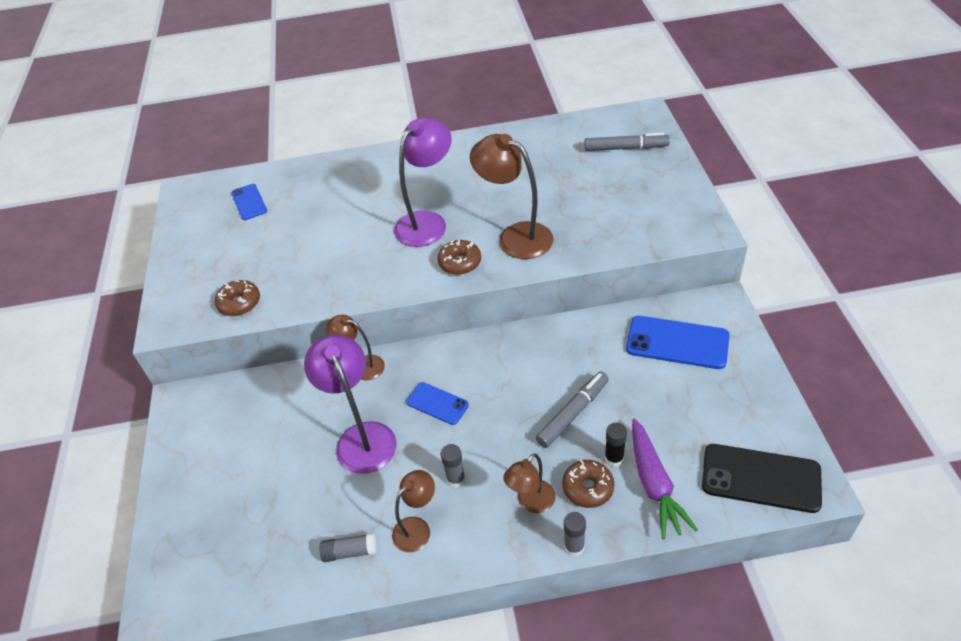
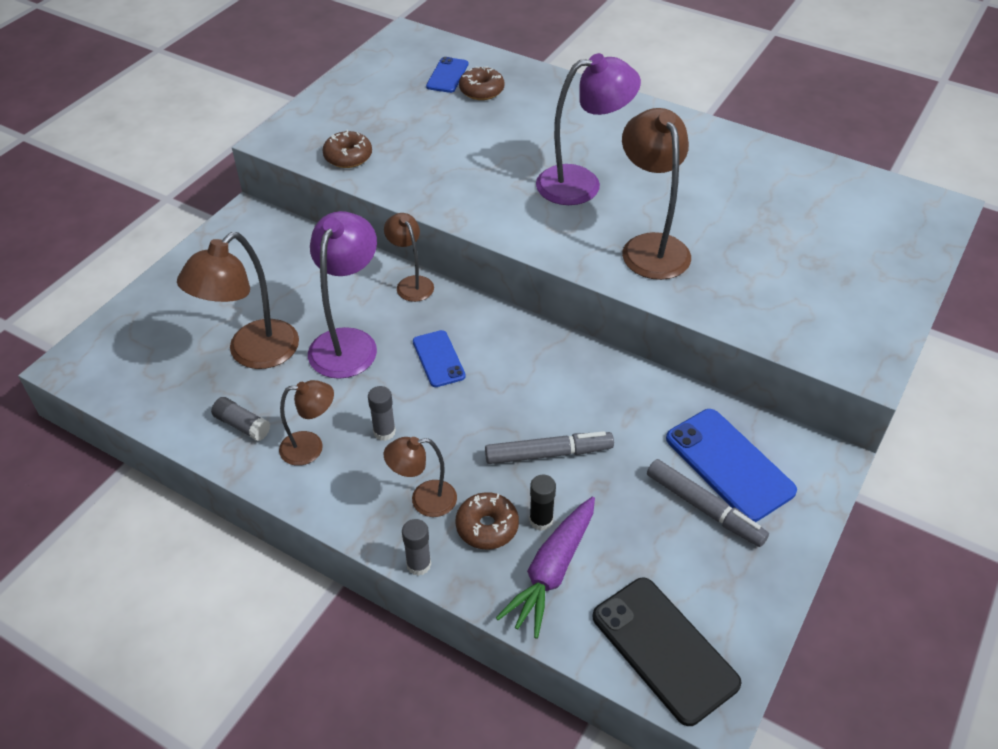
camera: 35 degrees right, 0 degrees up
brown donut [438,240,481,275] -> brown donut moved to [459,66,505,100]
grey marker [585,133,670,151] -> grey marker moved to [647,459,769,547]
none -> brown lamp [177,232,299,369]

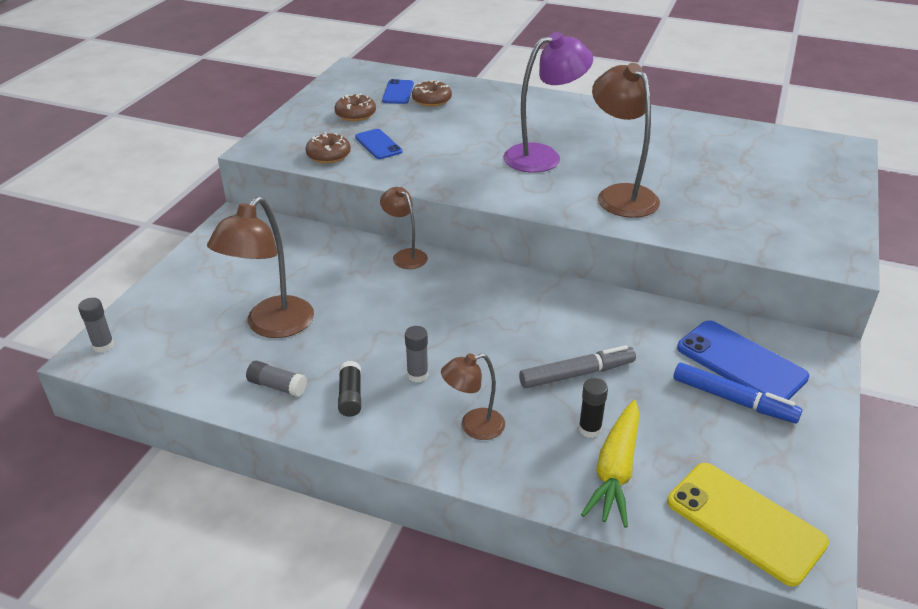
camera: 10 degrees left, 10 degrees down
brown lamp [279,380,334,466] -> black glue stick [338,361,361,417]
purple lamp [308,211,377,379] -> none
grey glue stick [402,519,431,576] -> grey glue stick moved to [78,298,114,353]
blue phone [413,330,466,387] -> blue phone moved to [355,129,403,159]
brown donut [455,492,519,549] -> brown donut moved to [334,93,376,121]
purple carrot [496,497,595,639] -> yellow carrot [581,400,640,528]
black phone [592,578,742,726] -> yellow phone [667,463,829,586]
grey marker [647,459,769,547] -> blue marker [673,363,802,423]

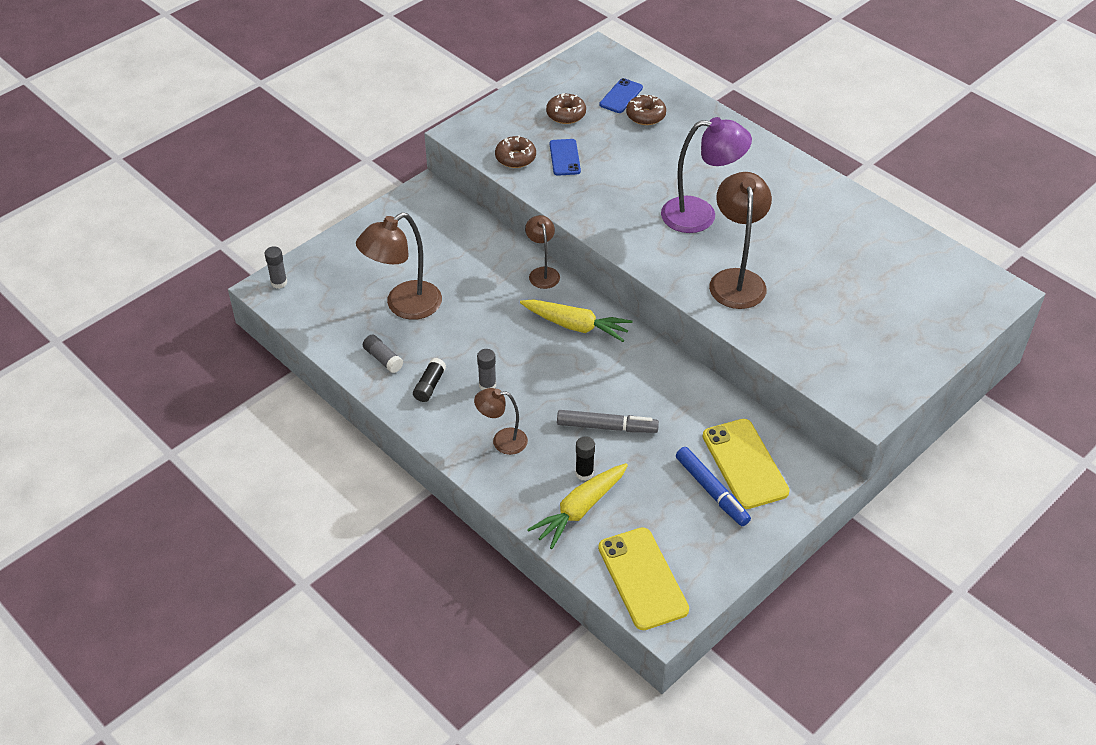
camera: 25 degrees right, 10 degrees up
blue phone [677,320,809,400] -> yellow phone [702,419,789,509]
none -> yellow carrot [520,299,633,342]

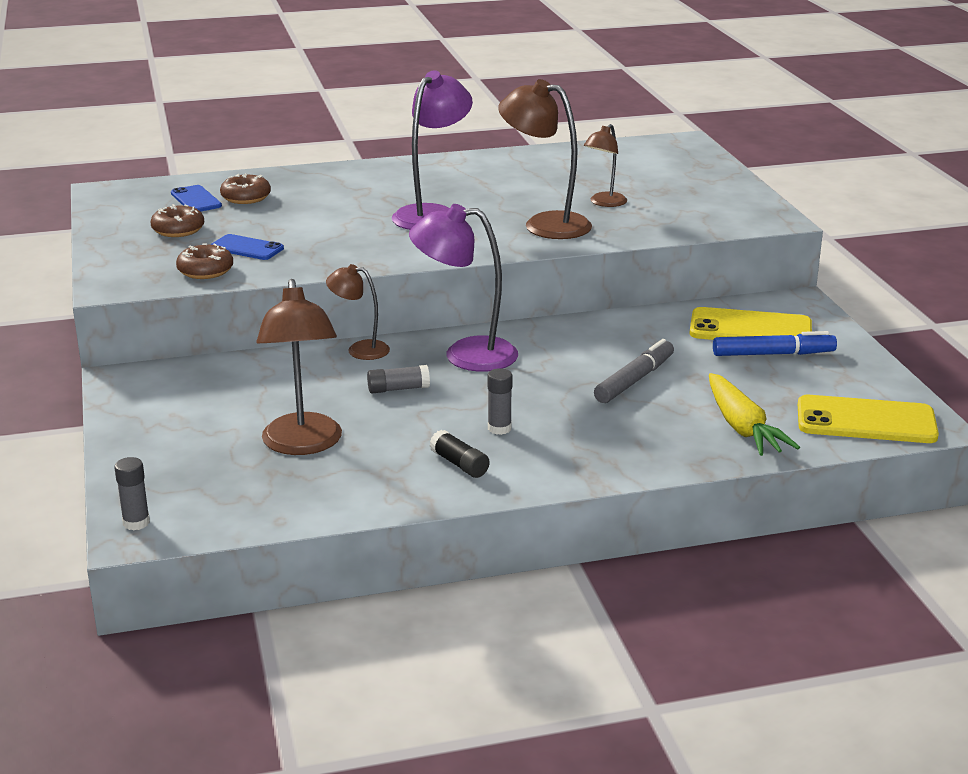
camera: 60 degrees left, 20 degrees down
grey glue stick [363,335,404,373] -> grey glue stick moved to [367,365,430,393]
brown lamp [474,388,528,455] -> brown lamp moved to [584,124,627,207]
yellow carrot [520,299,633,342] -> purple lamp [409,204,518,372]
black glue stick [575,436,595,481] -> none

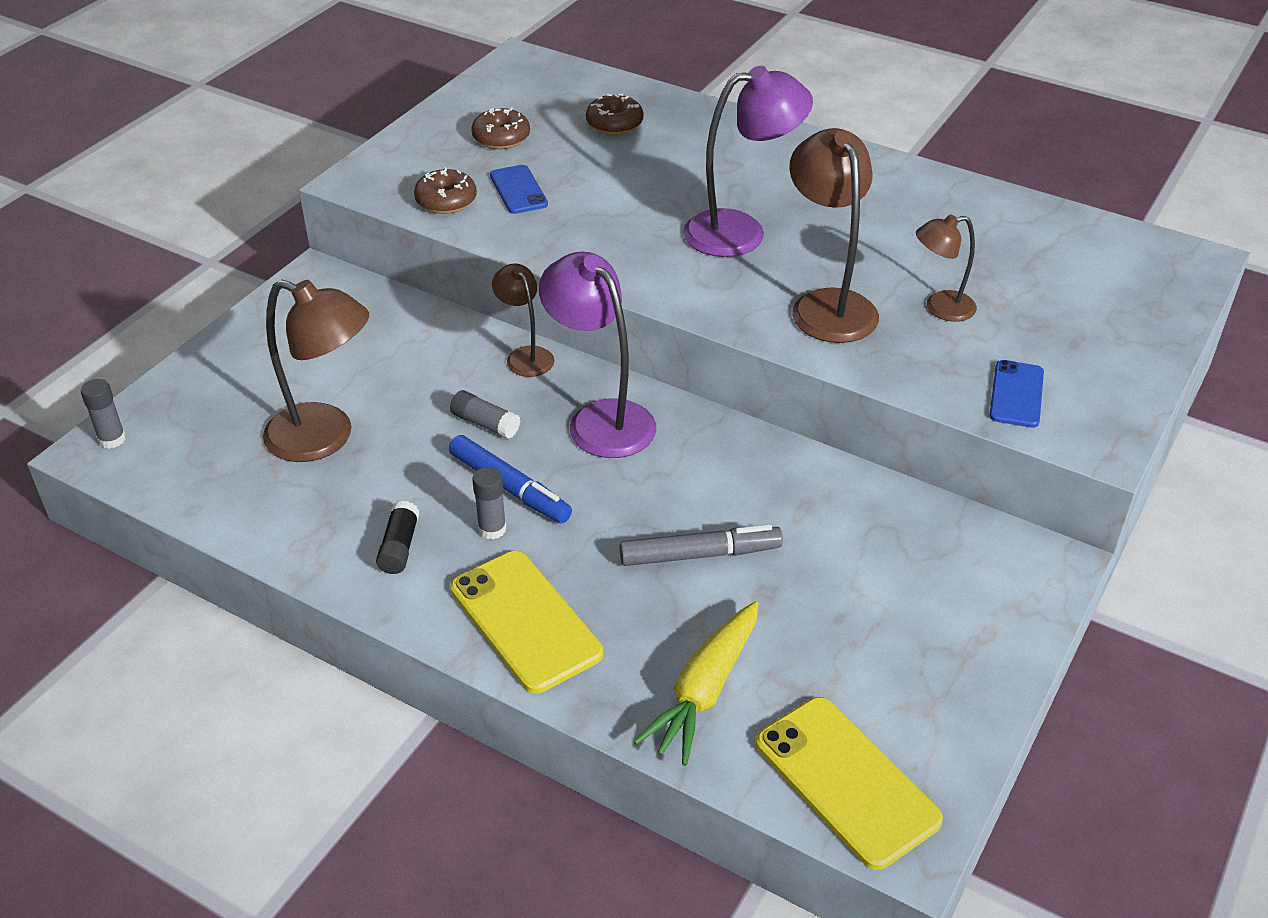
camera: 45 degrees right, 15 degrees up
blue phone [171,185,222,212] -> blue phone moved to [989,360,1044,428]
brown lamp [256,279,342,455] -> brown lamp turned 105 degrees counterclockwise [263,280,369,462]
yellow phone [689,307,812,340] -> yellow phone moved to [450,551,603,693]
blue marker [713,331,837,356] -> blue marker moved to [449,435,572,523]

